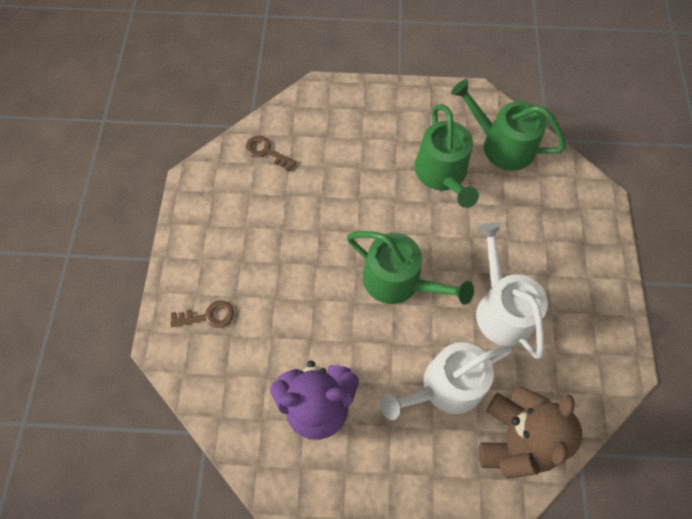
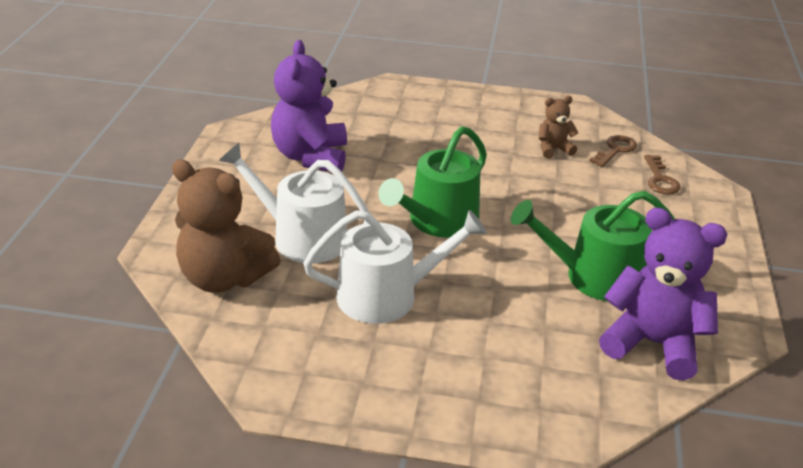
camera: 95 degrees right, 30 degrees down
brown key [170,300,234,328] -> brown key moved to [644,155,680,194]
white watering can [380,342,513,420] -> white watering can turned 45 degrees counterclockwise [219,143,369,263]
green watering can [451,79,566,171] -> purple teddy bear [599,208,727,381]
none -> brown teddy bear [539,96,578,159]

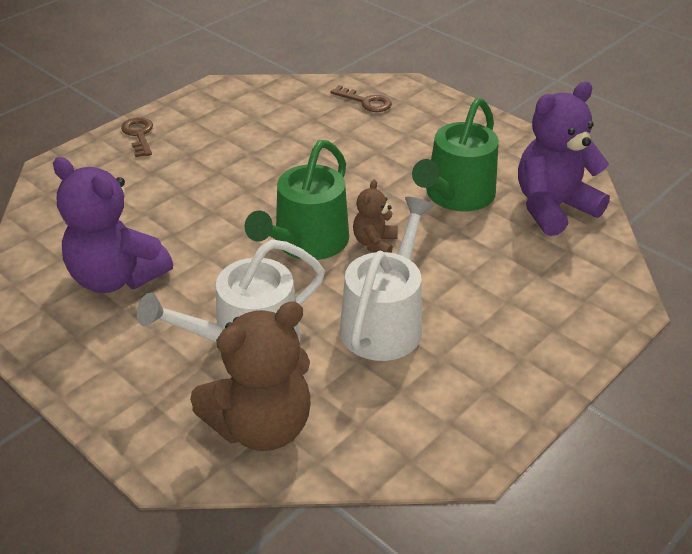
camera: 55 degrees left, 5 degrees up
green watering can [378,126,487,238] -> green watering can turned 45 degrees clockwise [245,140,349,260]
brown teddy bear [539,96,578,159] -> brown teddy bear moved to [353,180,398,253]
brown key [589,135,637,167] -> brown key moved to [121,117,153,157]

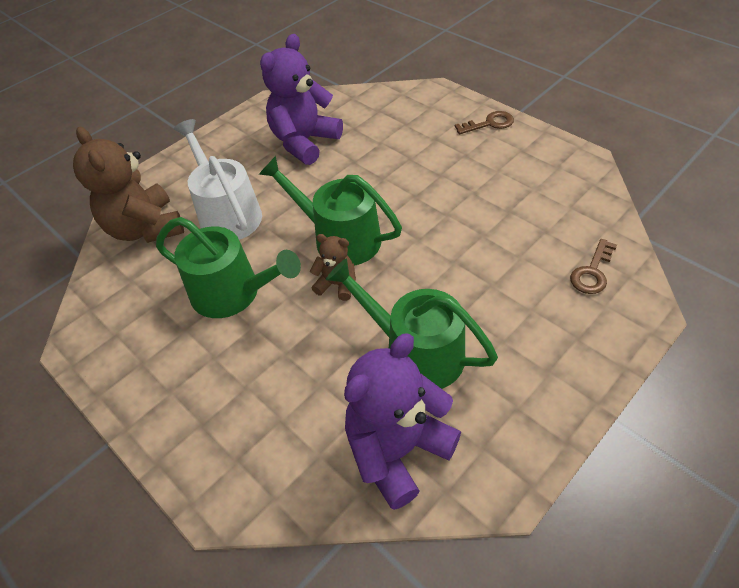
camera: 95 degrees right, 10 degrees up
white watering can [340,197,434,361] -> green watering can [156,217,301,318]
purple teddy bear [518,82,610,236] -> purple teddy bear turned 105 degrees counterclockwise [344,333,461,510]

